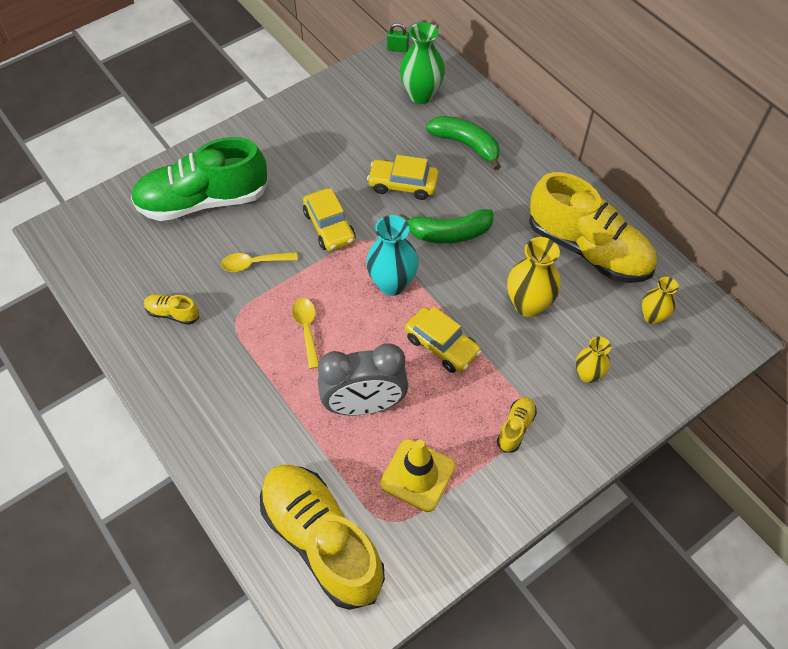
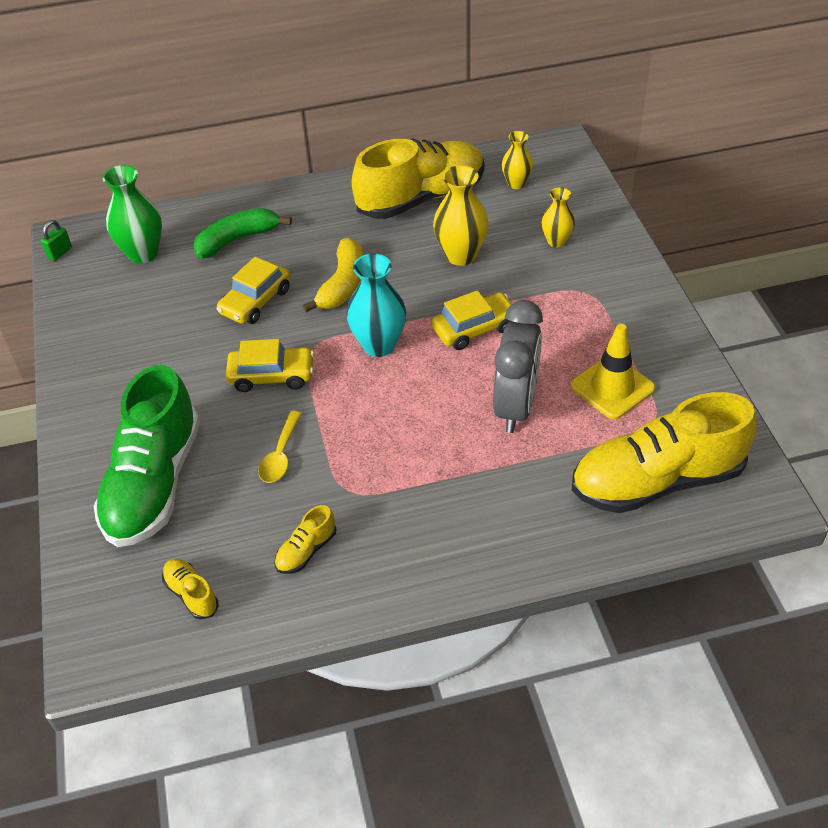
camera: 65 degrees left, 10 degrees down
yellow spoon [292,298,319,369] -> none
green banana [400,209,494,244] -> yellow banana [303,238,363,312]
yellow shoe [497,397,537,452] -> yellow shoe moved to [162,559,219,619]

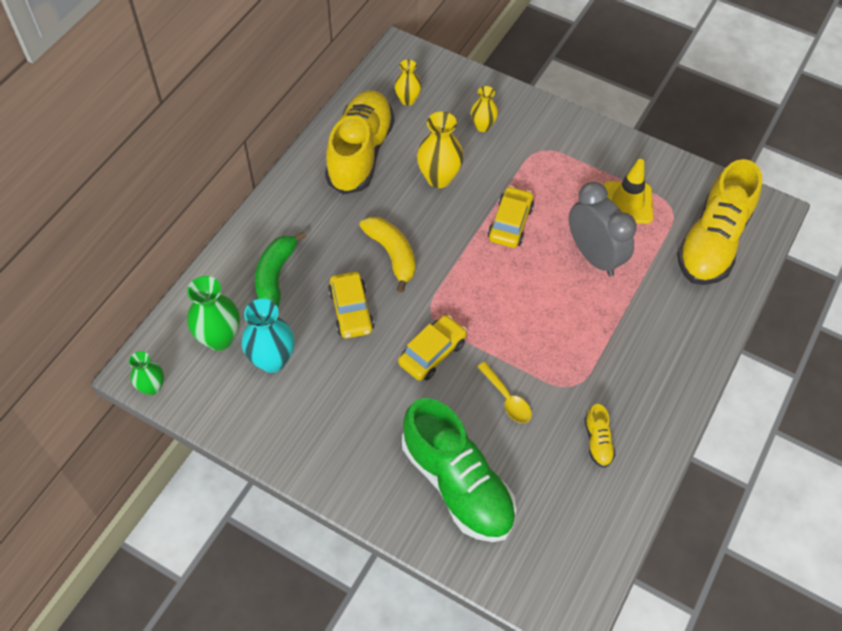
camera: 50 degrees left, 10 degrees up
green padlock [41,220,72,261] -> green vase [129,351,164,395]
yellow shoe [162,559,219,619] -> none
turquoise vase [347,254,406,357] -> turquoise vase moved to [242,299,294,373]

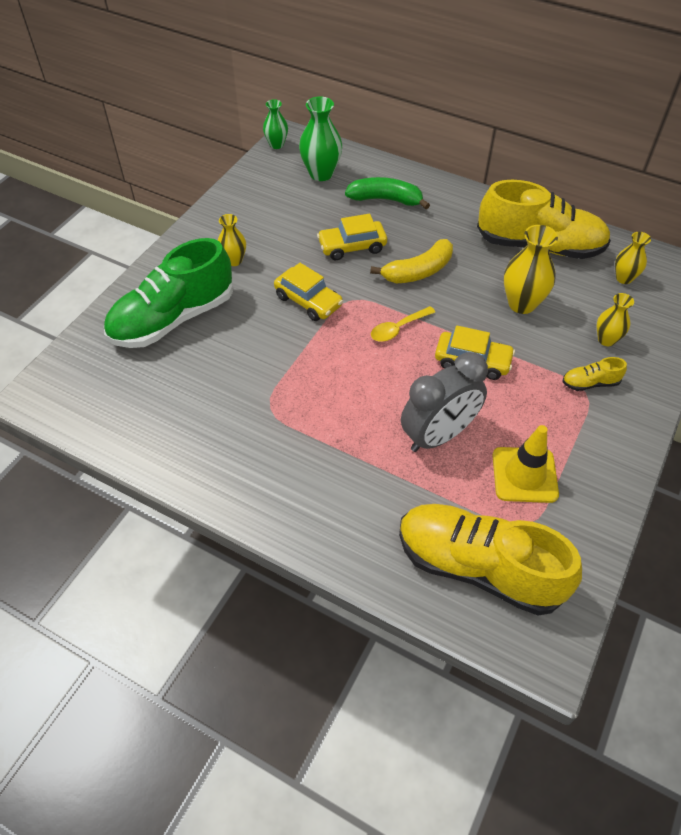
camera: 90 degrees right, 5 degrees down
turquoise vase [242,299,294,373] -> none
yellow spoon [477,362,532,423] -> yellow spoon moved to [371,306,435,342]
yellow shoe [584,404,616,468] -> yellow shoe moved to [562,357,627,391]
none -> yellow vase [218,214,246,266]

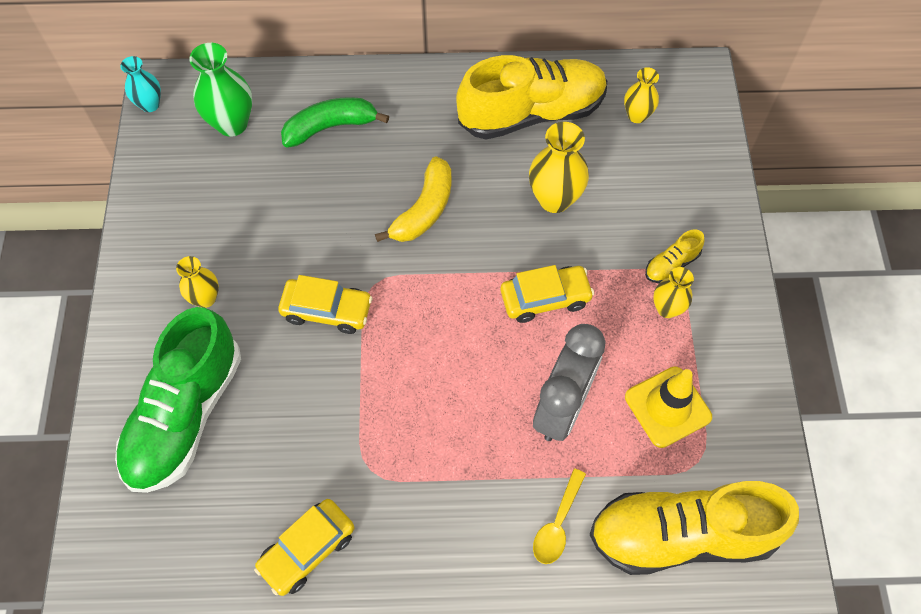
camera: 30 degrees left, 10 degrees up
green vase [263,99,288,149] -> turquoise vase [120,56,161,112]
yellow car [317,214,387,260] -> yellow car moved to [254,499,355,596]
yellow spoon [371,306,435,342] -> yellow spoon moved to [533,469,586,564]
yellow vase [597,293,634,346] -> yellow vase moved to [653,267,694,318]

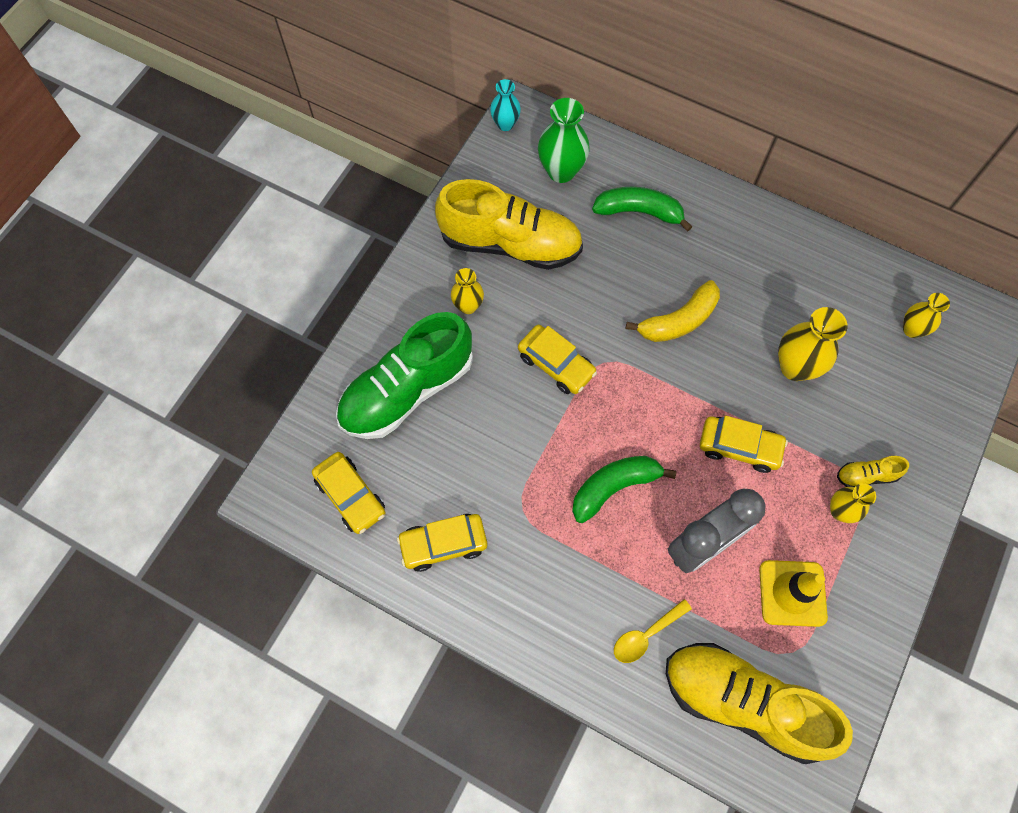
camera: 30 degrees right, 5 degrees up
yellow shoe [456,55,607,140] -> yellow shoe moved to [435,179,583,270]
none -> yellow car [312,452,386,534]
none -> green banana [572,456,677,523]

